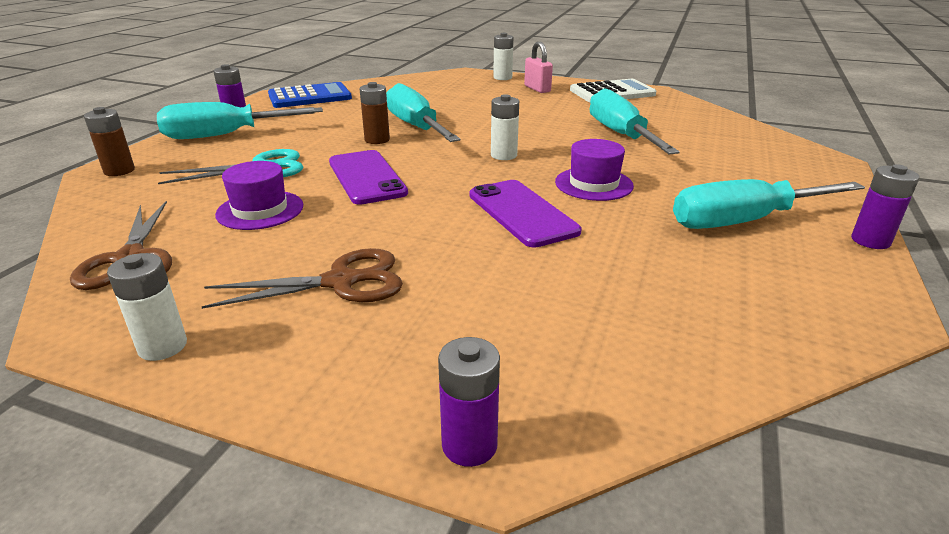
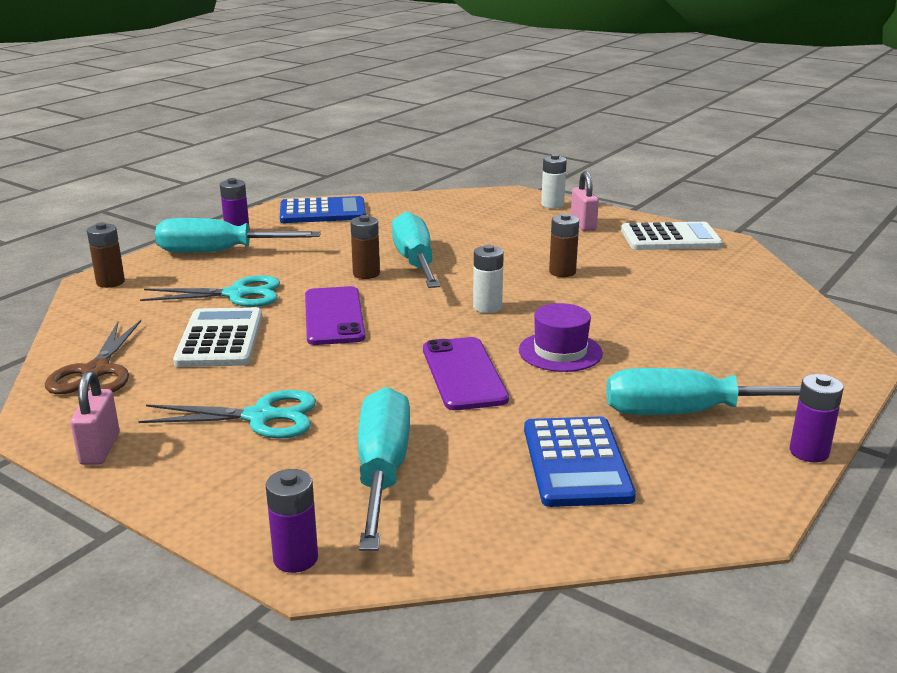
camera: 15 degrees right, 5 degrees down
white battery [107,253,187,361] -> pink padlock [70,371,120,465]
brown scissors [201,248,403,309] -> turquoise scissors [139,390,316,439]
purple hat [215,161,303,230] -> white calculator [173,307,262,367]
turquoise screwdriver [590,88,680,154] -> turquoise screwdriver moved to [358,387,410,551]
none -> blue calculator [524,416,636,507]
none -> brown battery [549,213,579,277]

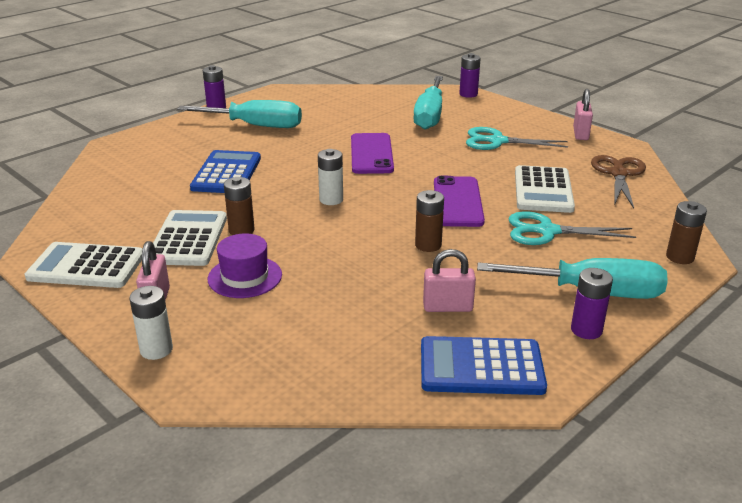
camera: 170 degrees left, 5 degrees up
turquoise screwdriver [392,211,441,288] -> none
purple hat [519,303,603,372] -> purple hat moved to [208,234,282,298]
blue calculator [524,416,636,507] -> blue calculator moved to [190,150,261,193]
none -> white calculator [153,210,227,266]
none -> pink padlock [423,249,476,312]

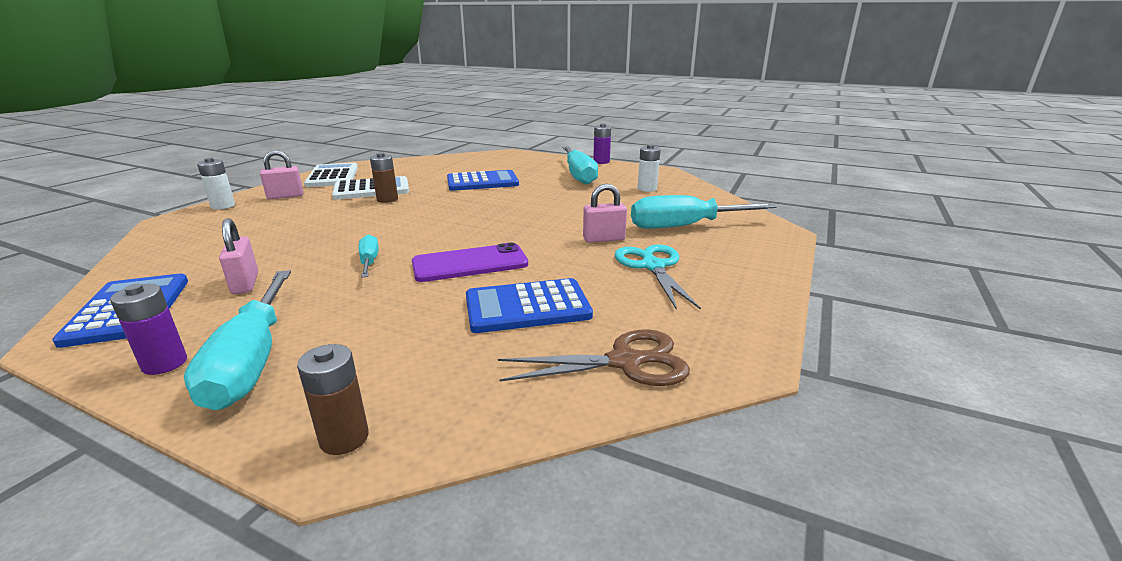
camera: 70 degrees right, 5 degrees down
purple hat [208,234,282,298] -> none
white battery [318,149,343,205] -> white battery moved to [638,144,660,192]
purple phone [351,133,394,174] -> none
brown battery [415,190,444,252] -> turquoise screwdriver [359,235,378,278]
purple battery [459,53,481,98] -> none
turquoise scissors [508,212,636,245] -> none
white calculator [515,165,575,213] -> blue calculator [466,278,593,333]
pink padlock [573,89,593,140] -> pink padlock moved to [583,184,627,243]

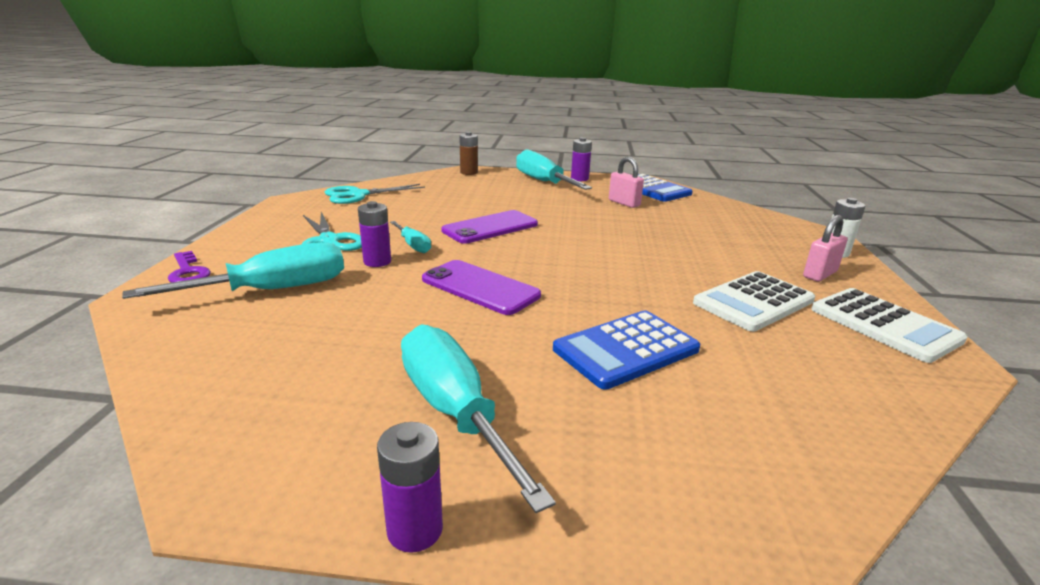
camera: 160 degrees right, 0 degrees up
turquoise screwdriver [359,235,378,278] -> turquoise screwdriver moved to [390,221,431,253]
brown battery [370,153,398,203] -> none
blue calculator [466,278,593,333] -> none
brown scissors [498,329,690,386] -> turquoise scissors [324,184,425,204]
pink padlock [583,184,627,243] -> purple battery [358,201,391,267]
white battery [638,144,660,192] -> none
none -> purple key [168,251,211,283]
none -> purple phone [422,260,541,315]

